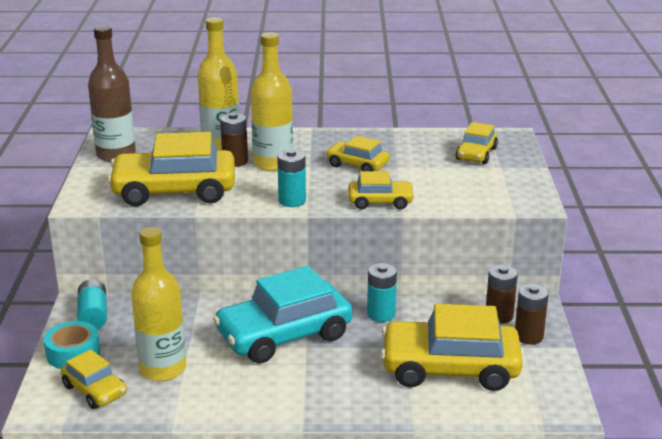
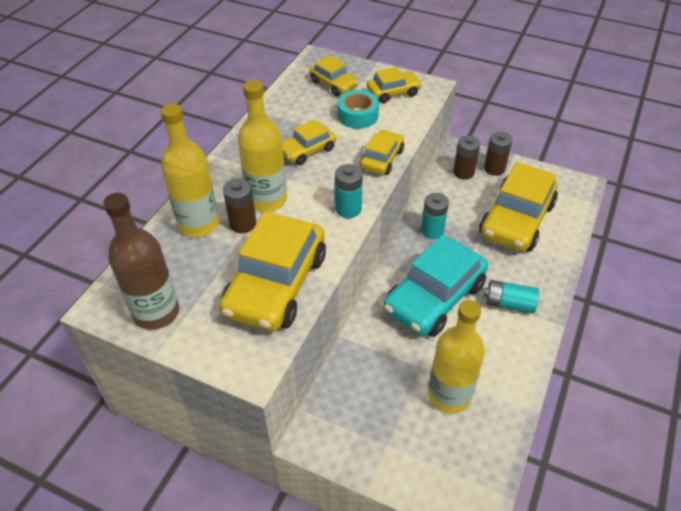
camera: 65 degrees left, 20 degrees up
turquoise tape [44,321,100,369] -> turquoise tape moved to [338,90,379,129]
yellow car [61,349,127,409] -> yellow car moved to [367,67,422,103]
turquoise battery [77,279,107,330] -> turquoise battery moved to [484,280,539,313]
turquoise car [213,266,352,363] -> turquoise car turned 45 degrees clockwise [383,234,488,337]

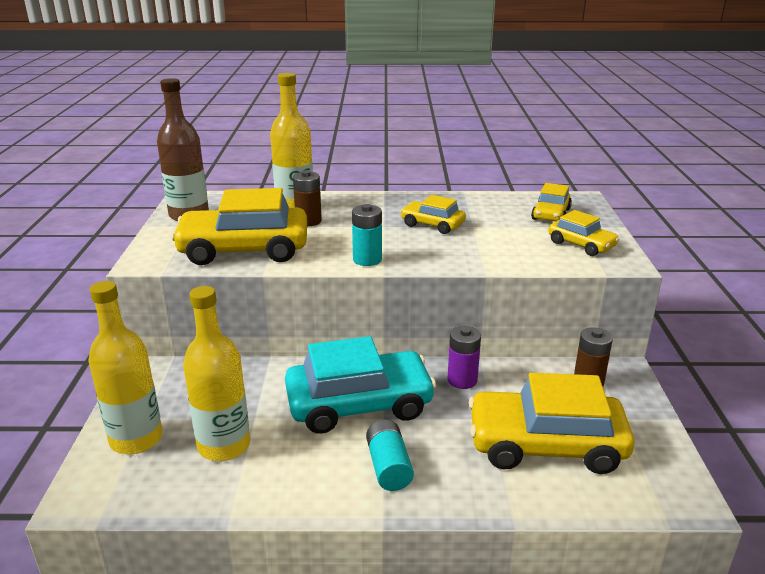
camera: 65 degrees right, 20 degrees down
yellow bottle [238,80,287,212] -> yellow bottle moved to [88,281,163,454]
turquoise tape [338,90,379,129] -> none
yellow car [360,130,404,175] -> none
turquoise car [383,234,488,337] -> turquoise car turned 150 degrees clockwise [285,336,436,434]
turquoise battery [421,193,449,239] -> purple battery [448,326,481,389]
brown battery [484,132,512,176] -> none

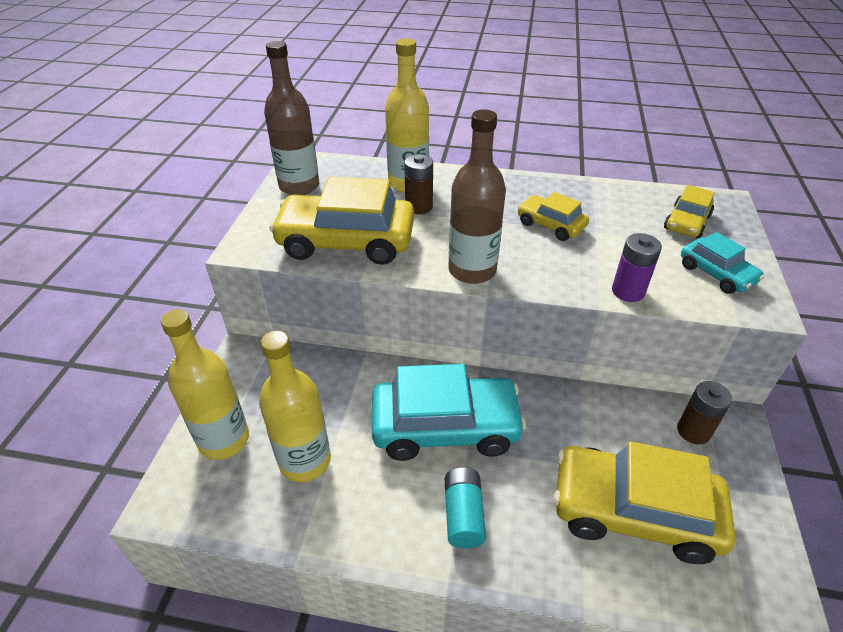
camera: 10 degrees right, 15 degrees up
turquoise battery [352,204,382,266] -> brown bottle [448,109,506,284]
purple battery [448,326,481,389] -> purple battery moved to [612,233,662,302]
yellow car [548,210,620,256] -> turquoise car [681,232,764,294]

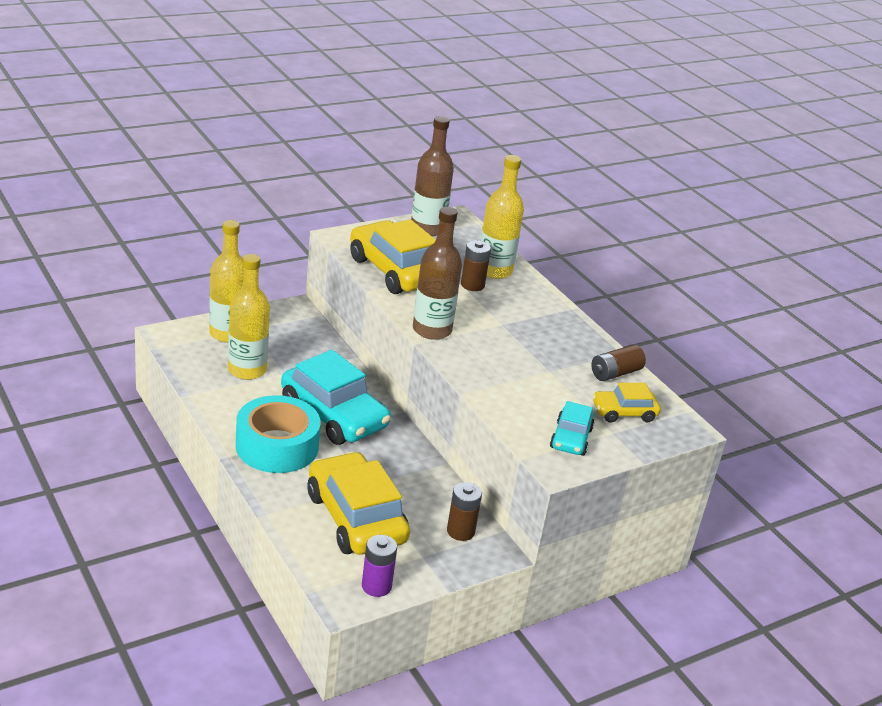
camera: 45 degrees right, 10 degrees down
turquoise battery [445,468,486,548] -> turquoise tape [236,395,321,473]
yellow car [518,192,589,241] -> none
purple battery [612,233,662,302] -> purple battery moved to [362,535,397,597]
none -> brown battery [591,345,646,381]

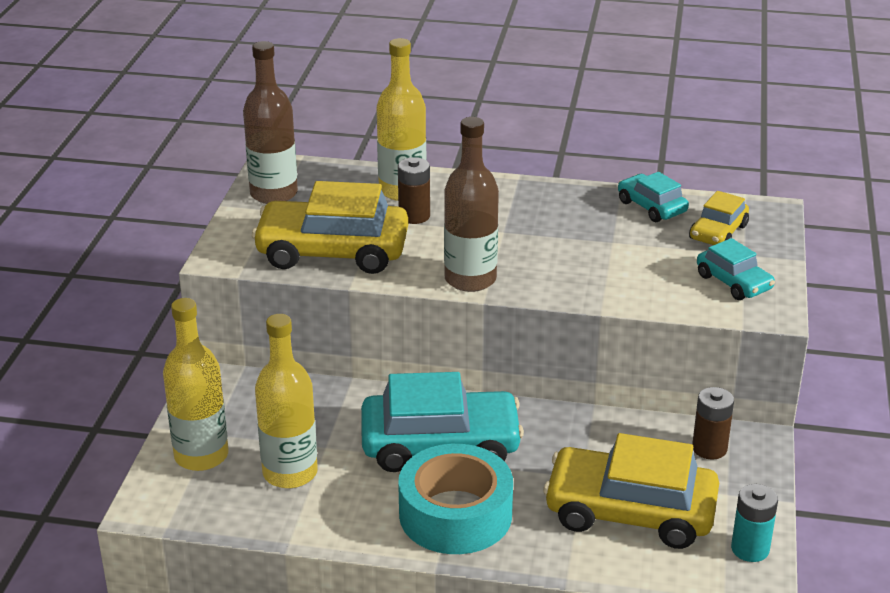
camera: 45 degrees left, 0 degrees up
purple battery [362,535,397,597] -> turquoise battery [731,484,778,562]
brown battery [591,345,646,381] -> turquoise car [618,172,689,222]

